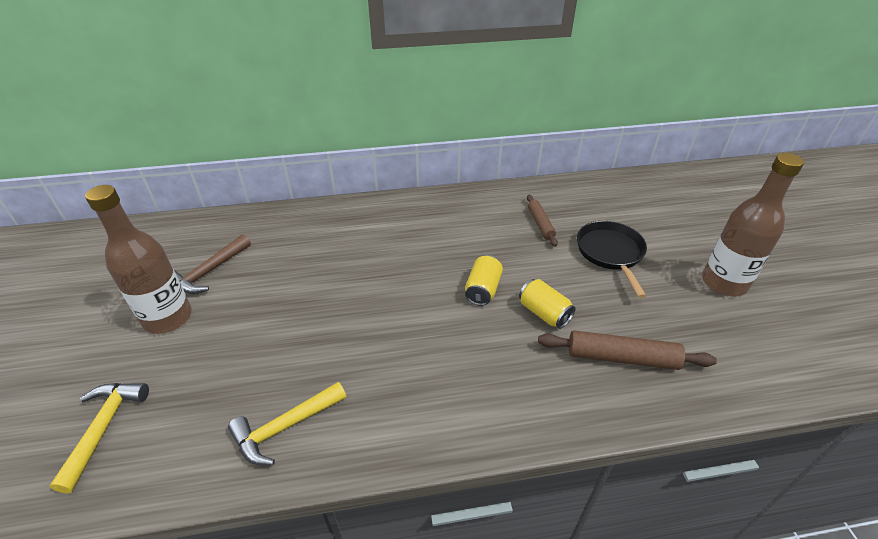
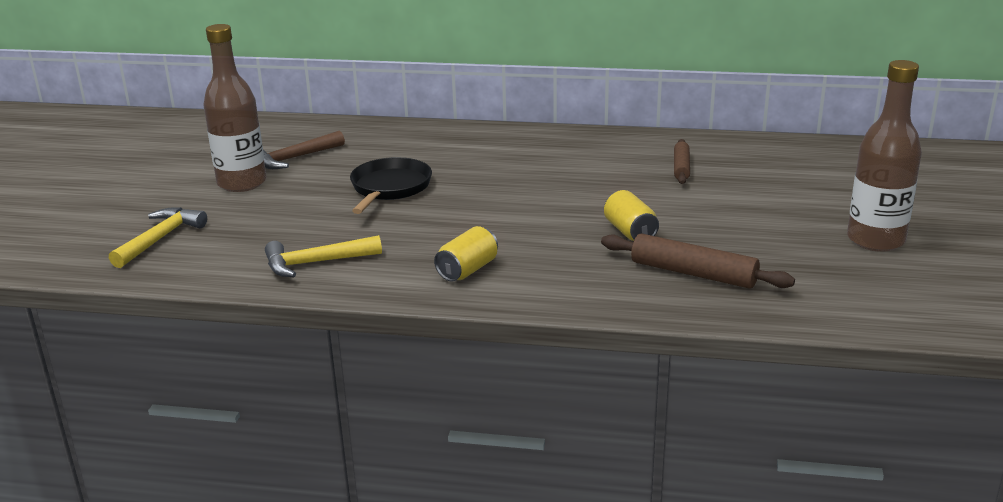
camera: 20 degrees right, 15 degrees down
yellow can [465,255,503,306] -> yellow can moved to [434,226,498,282]
black pan [577,221,647,298] -> black pan moved to [350,157,432,214]

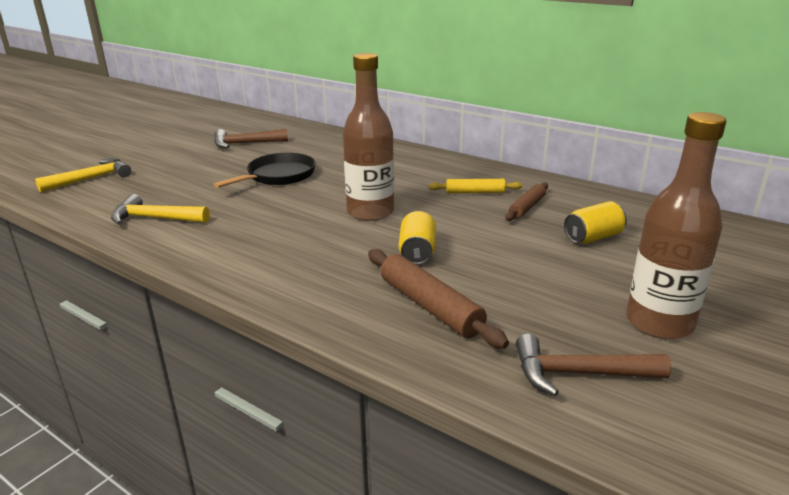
camera: 25 degrees right, 0 degrees up
brown bottle [204,24,267,192] -> brown bottle moved to [343,53,394,221]
yellow can [434,226,498,282] -> yellow can moved to [564,201,627,244]
none -> yellow rolling pin [429,179,522,193]
none -> brown hammer [515,334,671,396]

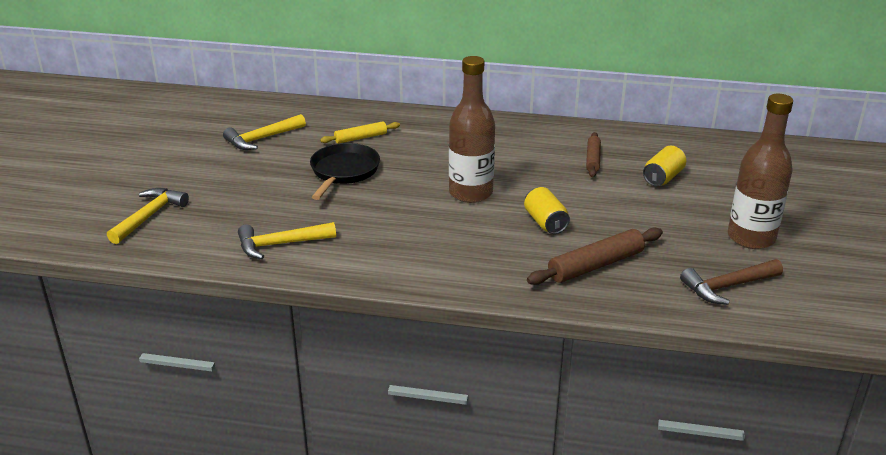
camera: 25 degrees left, 5 degrees up
brown hammer [214,129,288,148] -> yellow hammer [223,114,306,150]
brown rolling pin [368,249,509,349] -> brown rolling pin turned 60 degrees counterclockwise [527,227,663,285]
yellow rolling pin [429,179,522,193] -> yellow rolling pin moved to [320,121,400,144]

